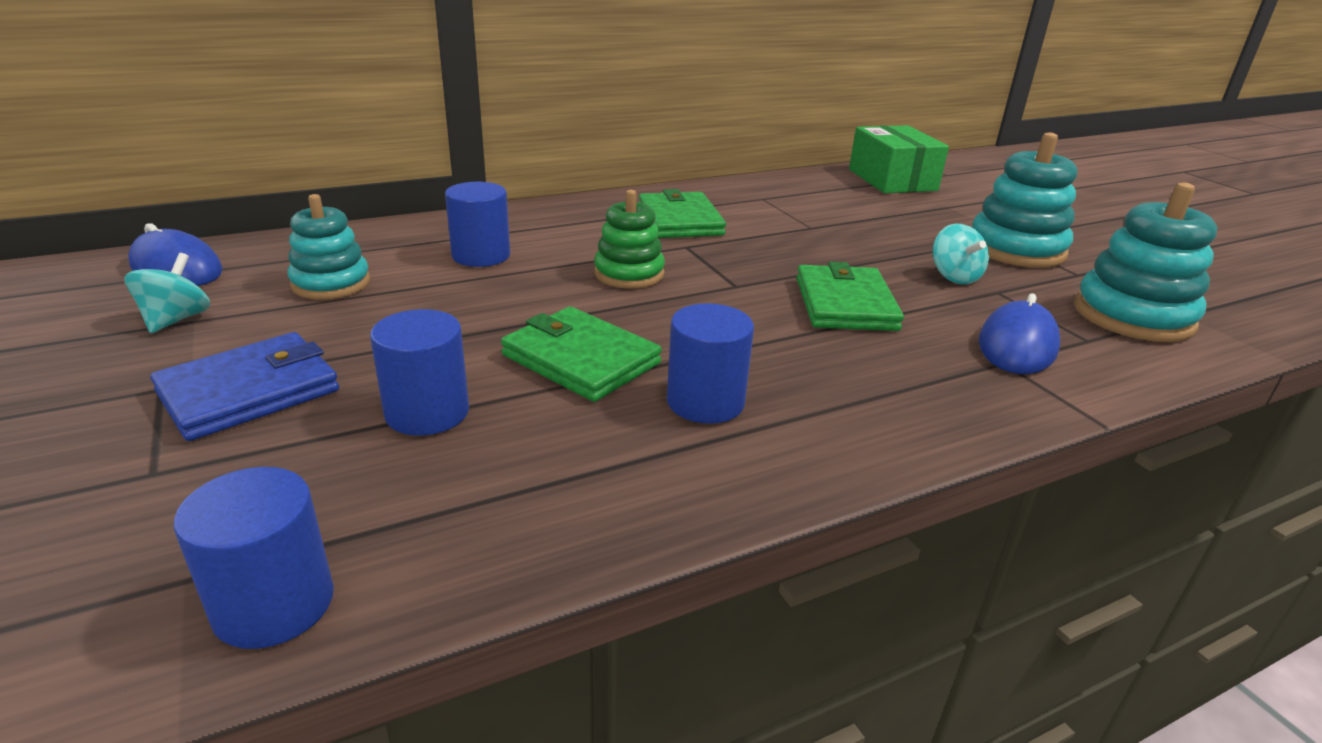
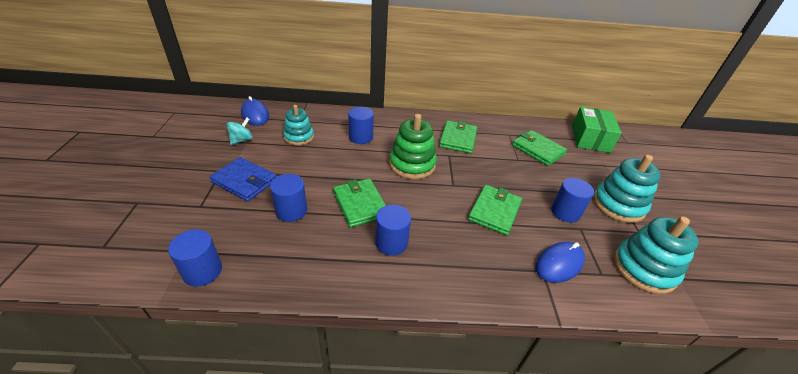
camera: 25 degrees right, 10 degrees up
blue wallet [150,332,339,441] -> blue wallet turned 45 degrees clockwise [209,157,276,201]
green stacking toy [594,190,665,289] -> green stacking toy [389,114,437,179], size x1.51
turquoise spinning top [932,224,989,284] -> blue cylinder [551,178,594,223]
none -> green wallet [512,130,567,166]

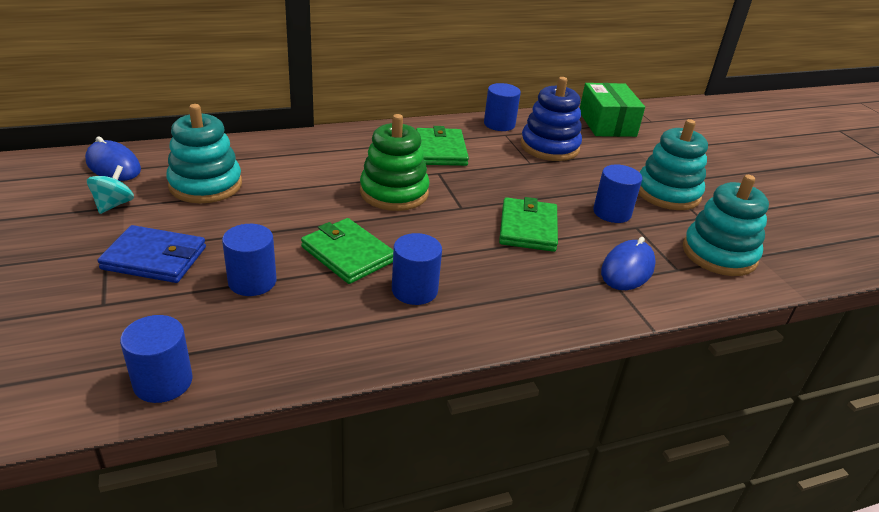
camera: 20 degrees left, 5 degrees down
turquoise stacking toy [283,105,314,145] -> turquoise stacking toy [166,104,242,203], size x1.51
blue cylinder [348,107,374,144] -> blue cylinder moved to [484,83,521,131]
green wallet [512,130,567,166] -> blue stacking toy [520,77,582,161]

